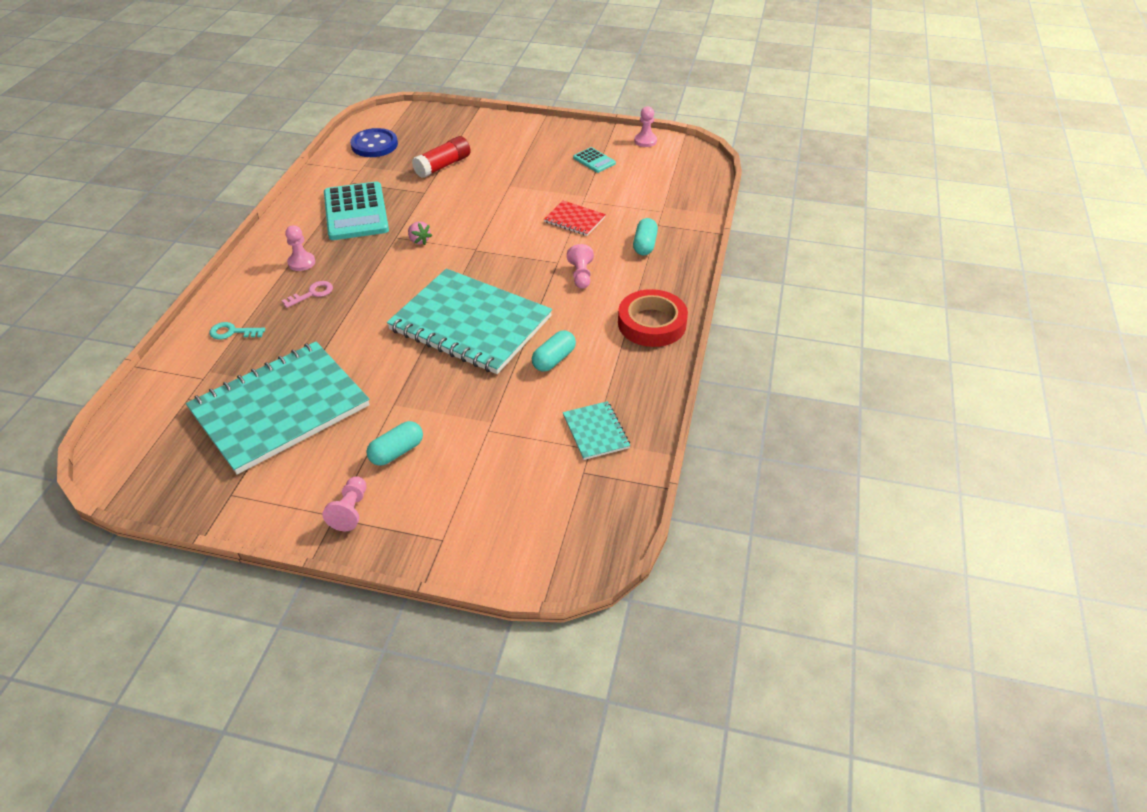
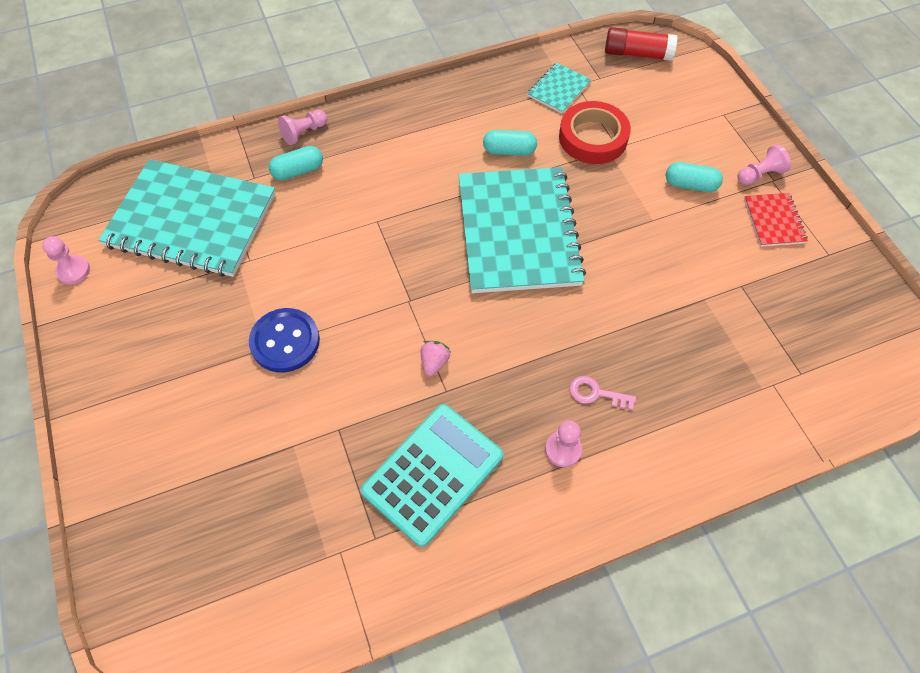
camera: 125 degrees left, 15 degrees up
turquoise notebook [186,342,370,475] -> turquoise notebook moved to [98,159,276,277]
turquoise key [209,322,265,340] -> none
blue button [350,128,398,157] -> blue button moved to [249,308,320,372]
red glue stick [412,136,471,178] -> red glue stick moved to [605,27,677,61]
red notebook [544,201,606,236] -> red notebook moved to [744,193,808,247]
pink pawn [567,244,594,289] -> pink pawn moved to [278,110,327,145]
turquoise calculator [573,147,616,173] -> none
red tape [618,289,688,347] -> red tape moved to [559,101,631,164]

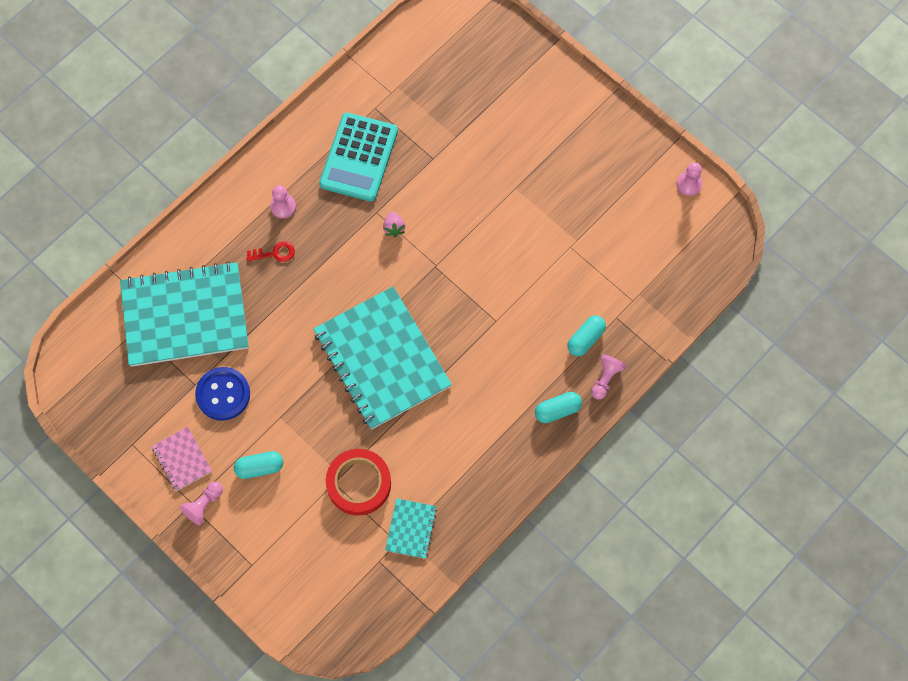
camera: 155 degrees right, 10 degrees up
turquoise notebook [98,159,276,277] -> turquoise notebook moved to [120,261,249,367]
blue button [249,308,320,372] -> blue button moved to [195,367,250,420]
turquoise capsule [483,130,537,156] -> turquoise capsule moved to [535,392,582,423]
pink key [570,376,636,410] -> red key [247,241,295,262]
red glue stick [605,27,677,61] -> none
red notebook [744,193,808,247] -> pink notebook [152,427,212,491]

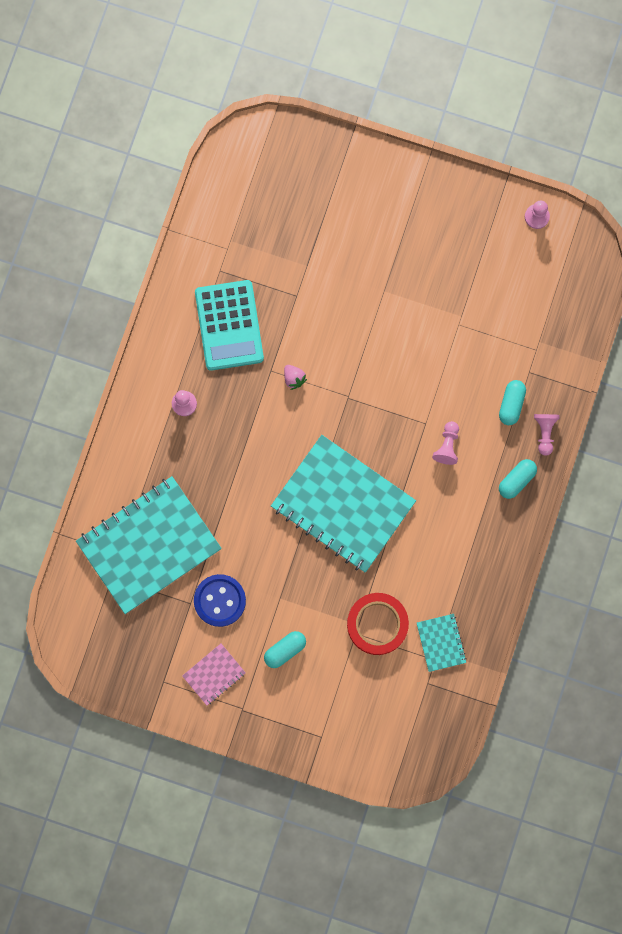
camera: 25 degrees left, 10 degrees up
pink notebook [152,427,212,491] -> pink notebook turned 75 degrees counterclockwise [182,644,246,705]
pink pawn [180,482,223,525] -> pink pawn moved to [432,421,459,465]
red key [247,241,295,262] -> none

